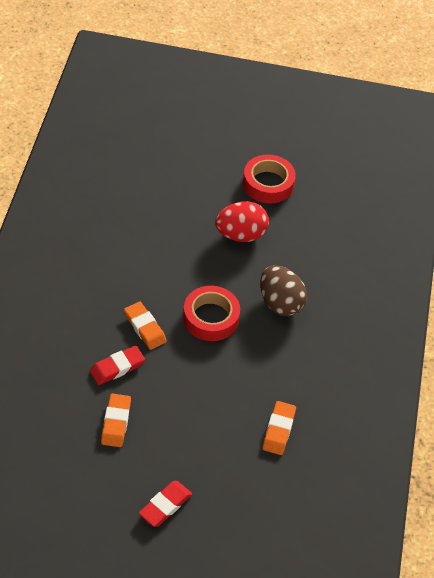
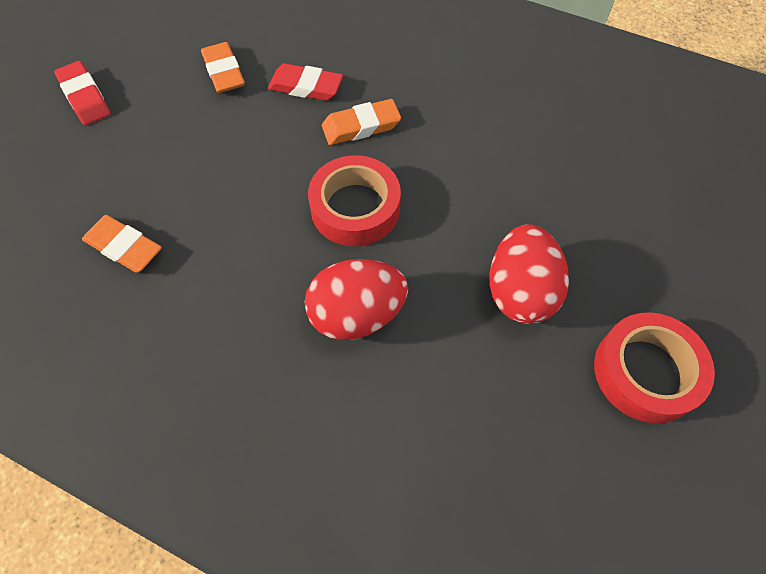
camera: 110 degrees right, 10 degrees up
red eraser [90,346,145,385] -> red eraser turned 60 degrees counterclockwise [268,63,343,101]
orange eraser [101,393,131,447] -> orange eraser turned 45 degrees clockwise [201,42,245,93]
brown egg [260,265,307,316] -> red egg [304,259,408,340]

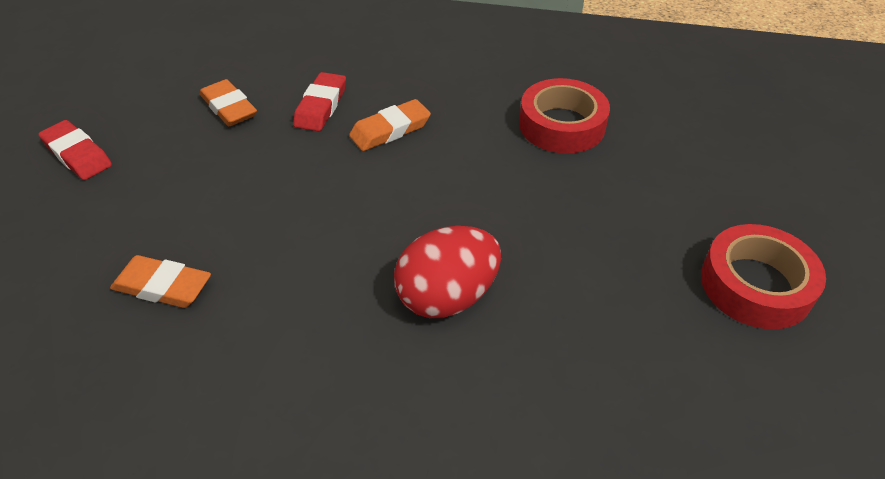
camera: 15 degrees left, 15 degrees down
red eraser [268,63,343,101] -> red eraser turned 75 degrees counterclockwise [293,72,346,131]
red tape [308,155,401,246] -> red tape moved to [519,78,610,154]
red egg [490,224,569,324] -> none

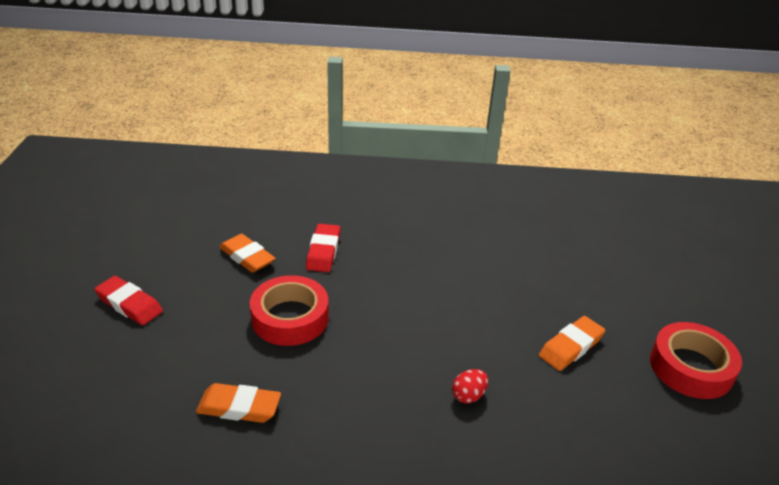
camera: 10 degrees left, 10 degrees down
orange eraser [349,99,431,151] -> orange eraser moved to [539,316,605,371]
red egg [394,226,501,318] -> red egg [452,369,488,404], size x0.47
red tape [519,78,610,154] -> red tape moved to [250,275,329,346]

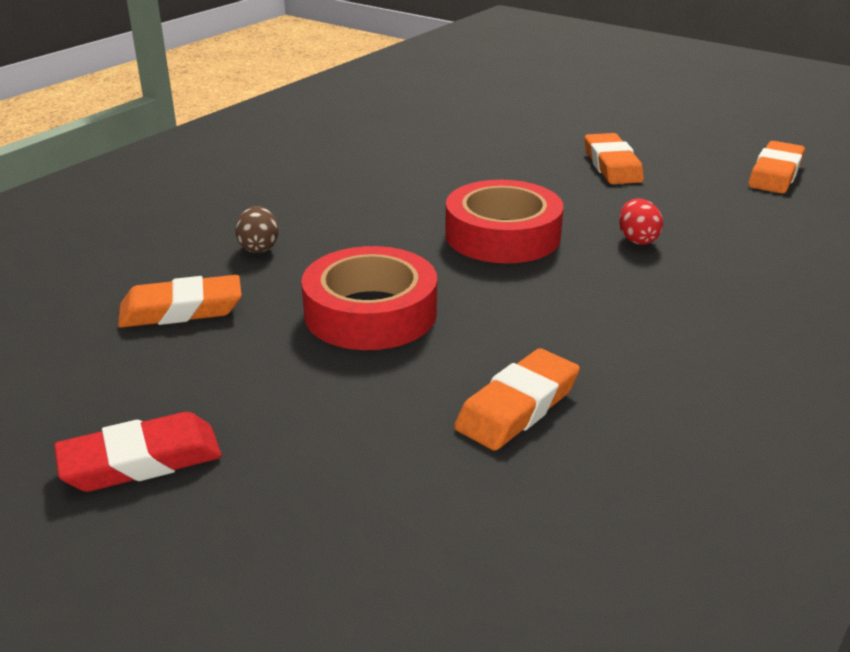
camera: 55 degrees left, 5 degrees down
red eraser [306,224,340,272] -> brown egg [235,206,279,253]
red tape [650,322,742,399] -> red tape moved to [445,180,563,263]
none -> orange eraser [748,141,805,193]

